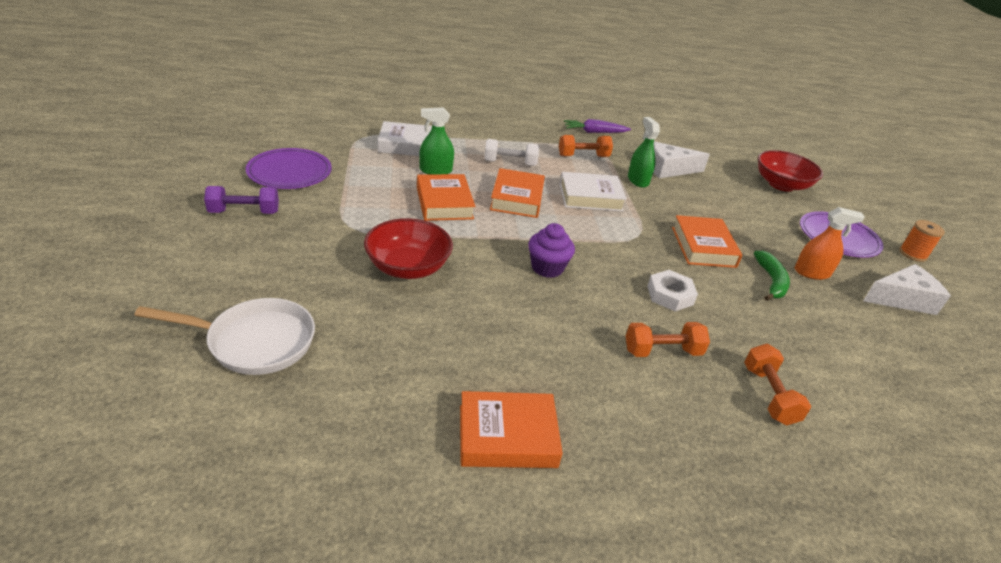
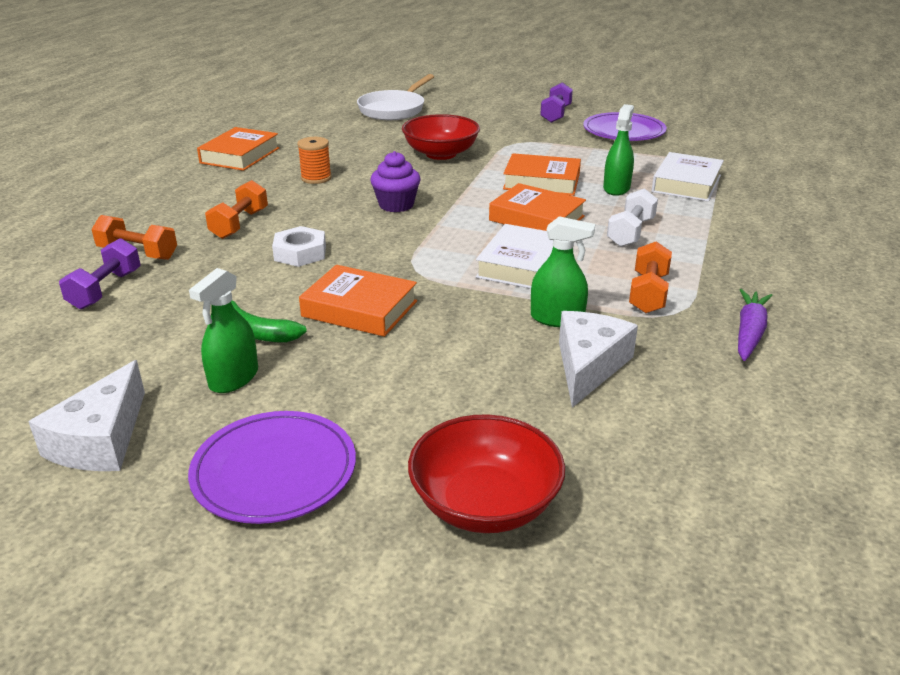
camera: 120 degrees right, 5 degrees down
orange spray bottle [794,207,865,280] -> green spray bottle [189,268,258,393]
orange spool [899,220,945,262] -> orange spool moved to [297,137,332,184]
none -> purple dumbbell [59,238,141,310]

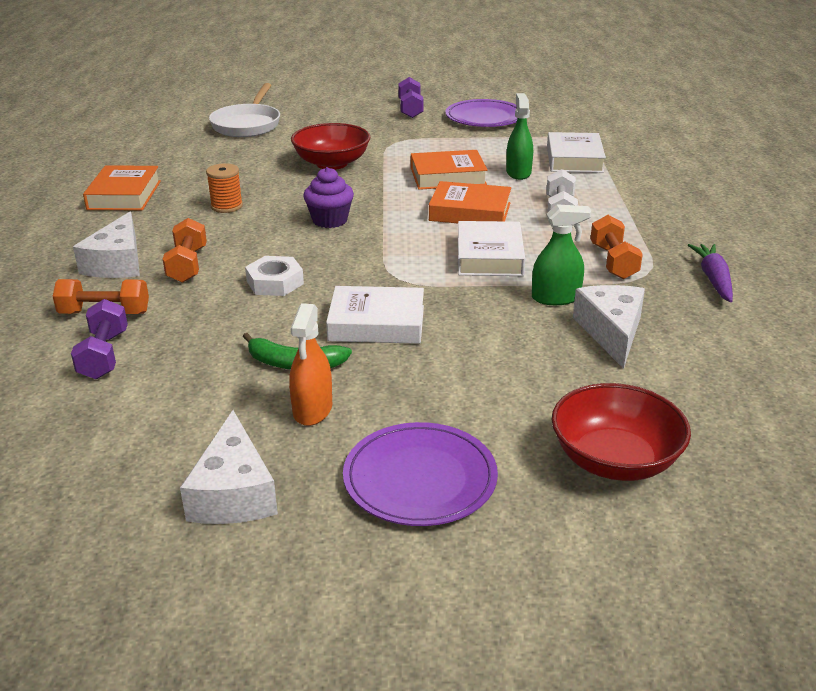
camera: 20 degrees left, 0 degrees up
green spray bottle [189,268,258,393] -> orange spray bottle [289,303,332,426]
orange book [299,265,417,337] -> white book [326,286,424,344]
none -> white cheese [73,211,140,278]

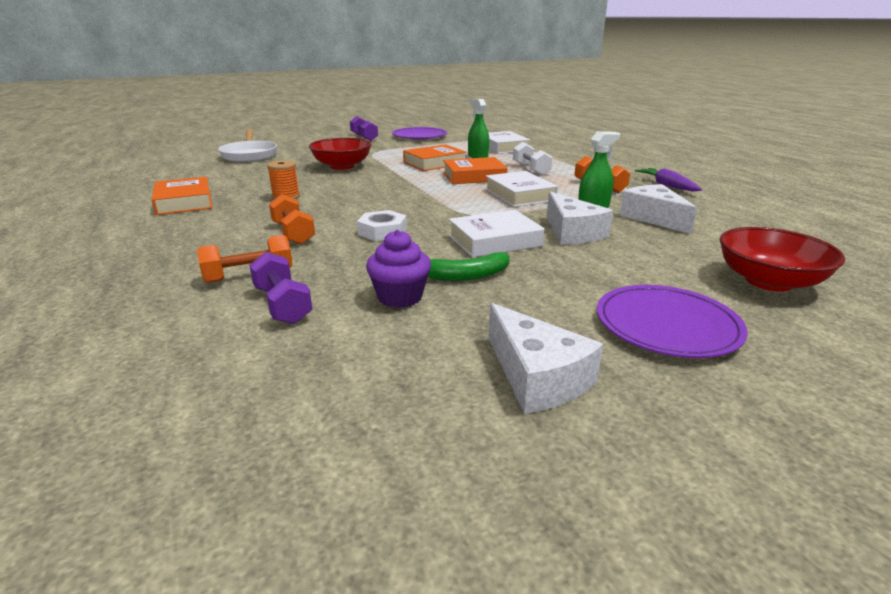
camera: 25 degrees left, 5 degrees down
white cheese [73,211,140,278] -> white cheese moved to [547,192,613,244]
orange spray bottle [289,303,332,426] -> none
purple cupcake [303,167,354,228] -> purple cupcake moved to [366,230,431,308]

